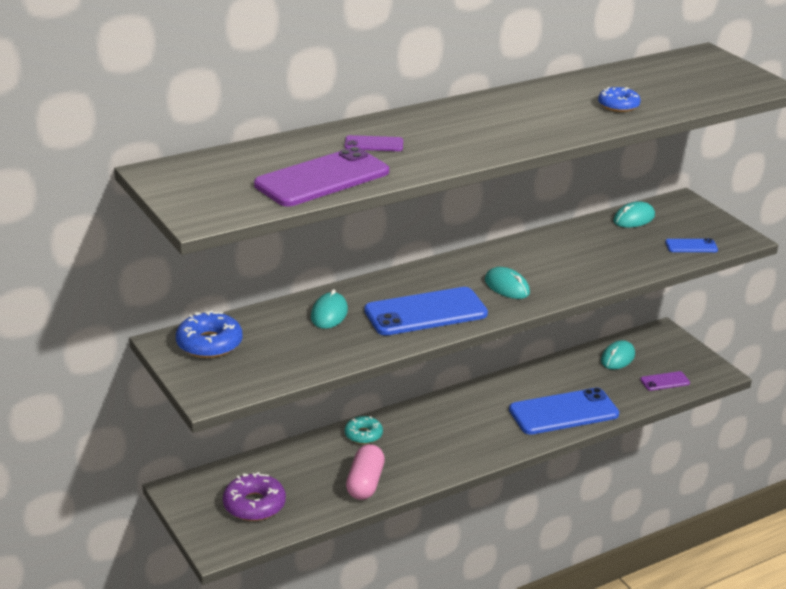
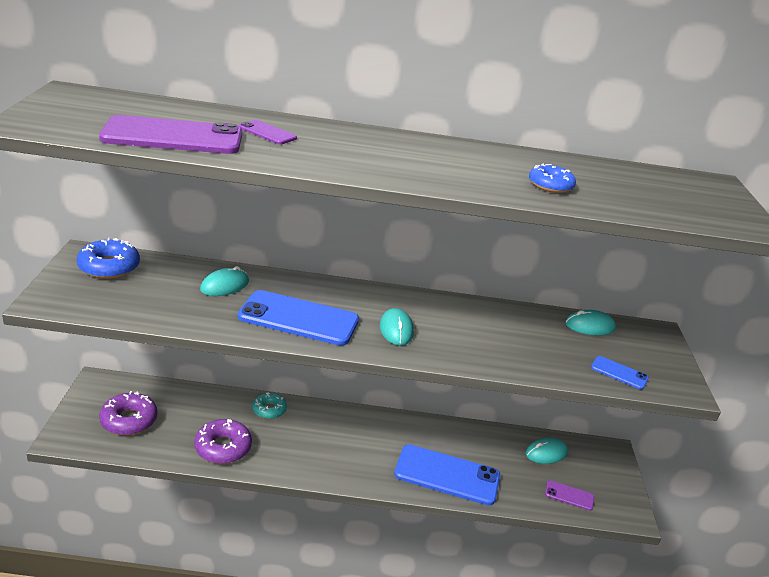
camera: 30 degrees right, 0 degrees up
pink capsule [346,444,385,500] -> purple donut [194,419,252,464]

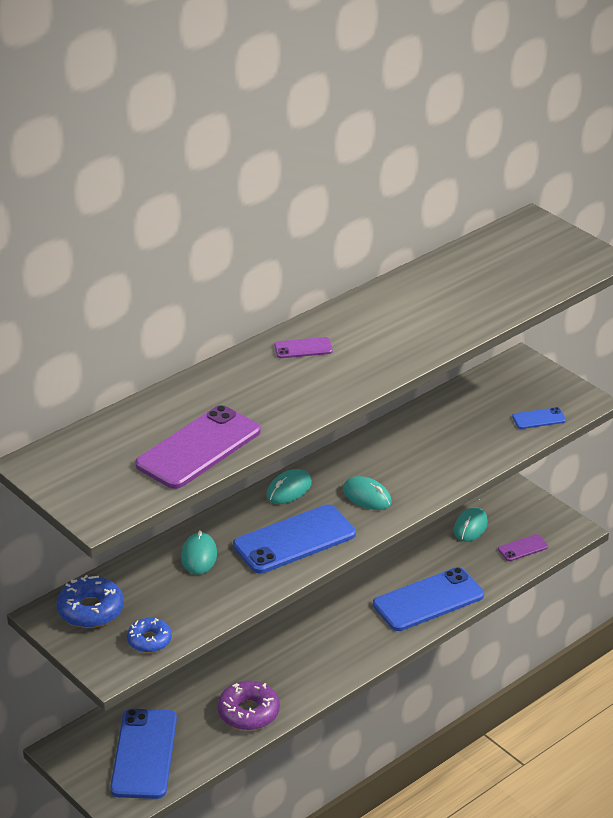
camera: 40 degrees left, 5 degrees up
purple donut [99,391,157,435] -> blue phone [110,709,177,799]
purple phone [239,120,297,144] -> purple phone moved to [274,337,333,358]
turquoise donut [252,393,287,419] -> none
blue donut [529,164,576,193] -> blue donut moved to [127,618,172,653]
turquoise mouse [565,310,616,335] -> turquoise mouse moved to [267,469,312,504]

